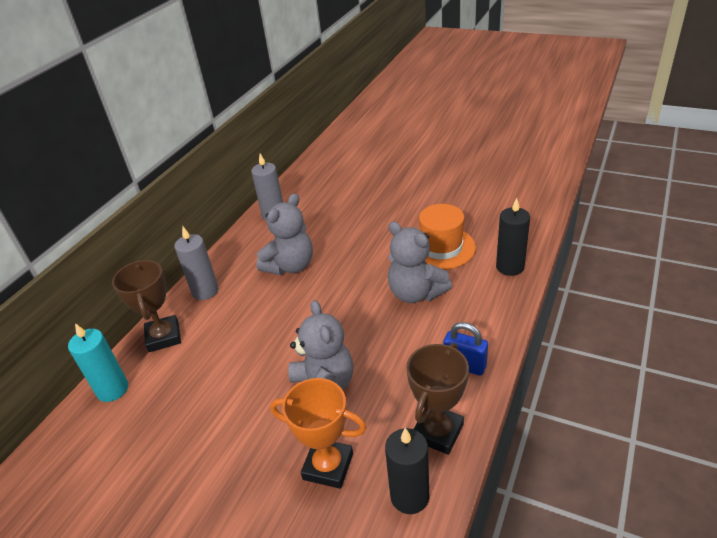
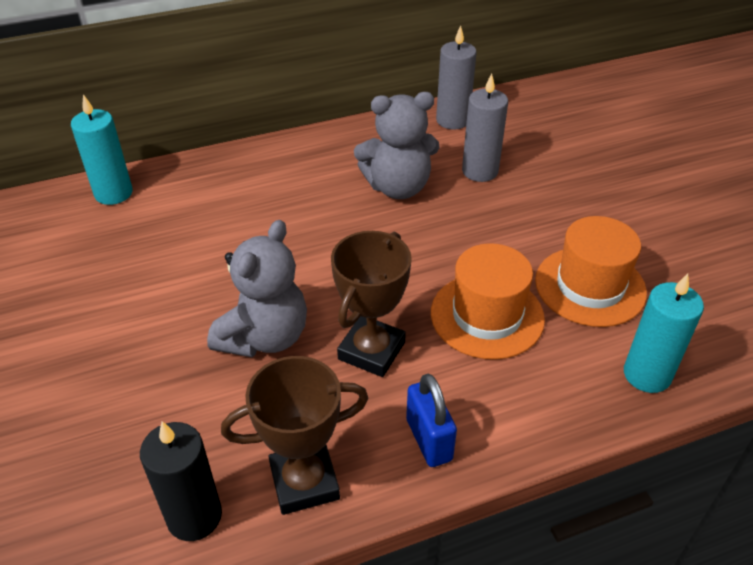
camera: 40 degrees right, 5 degrees up
brown trophy [112,260,181,352] -> brown trophy moved to [331,231,412,377]
grey candle [174,227,219,300] -> grey candle moved to [462,73,508,182]
orange trophy [270,378,367,489] -> none
grey teddy bear [388,222,452,303] -> orange hat [431,243,545,360]
black candle [496,198,530,276] -> turquoise candle [624,274,704,393]

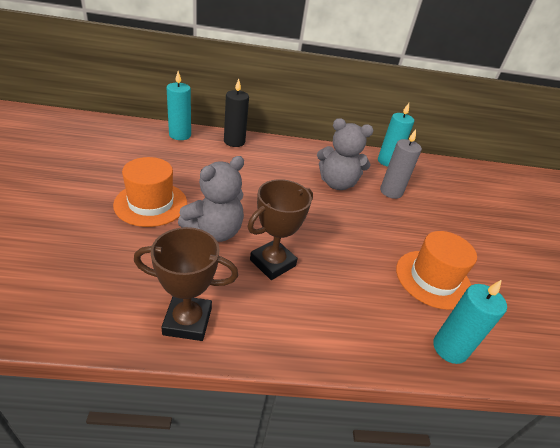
camera: 15 degrees right, 5 degrees down
black candle [140,421,222,541] -> black candle moved to [224,79,249,147]
blue padlock [406,374,457,467] -> none
orange hat [431,243,545,360] -> orange hat moved to [113,157,187,227]
grey candle [436,25,477,130] -> turquoise candle [378,103,414,167]

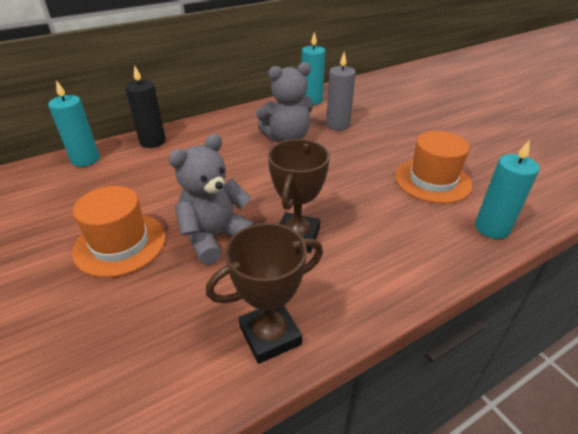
camera: 25 degrees left, 0 degrees up
grey teddy bear [178,156,244,242] -> grey teddy bear turned 150 degrees counterclockwise [168,134,257,265]

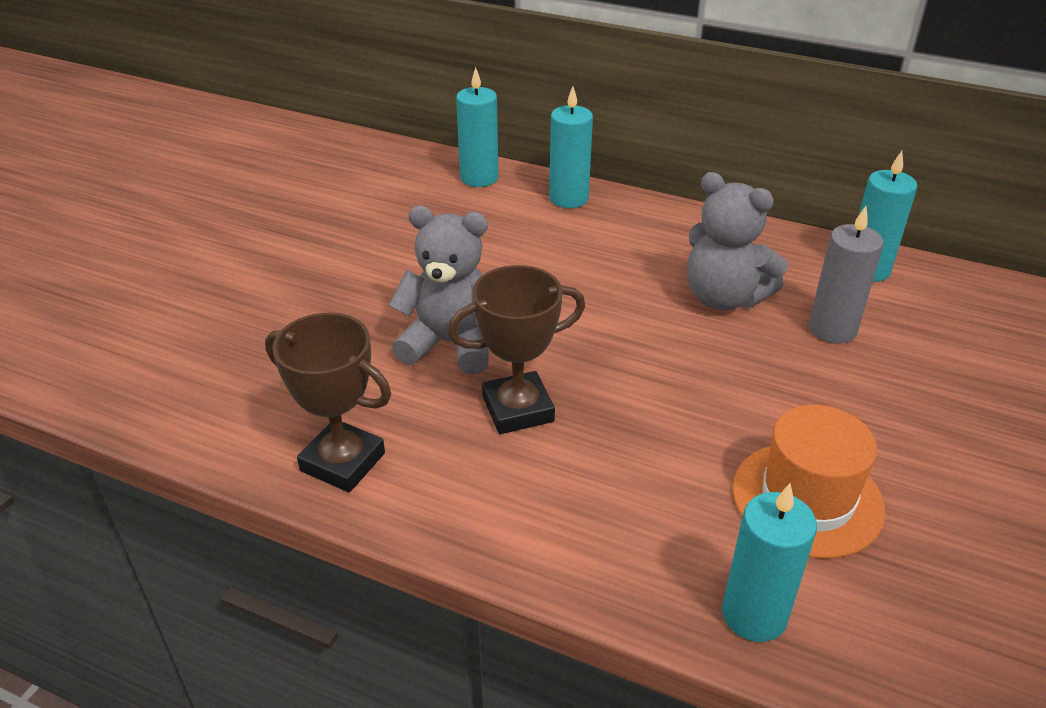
camera: 55 degrees right, 0 degrees up
orange hat [72,186,166,278] -> none
black candle [125,65,166,148] -> turquoise candle [549,86,593,208]

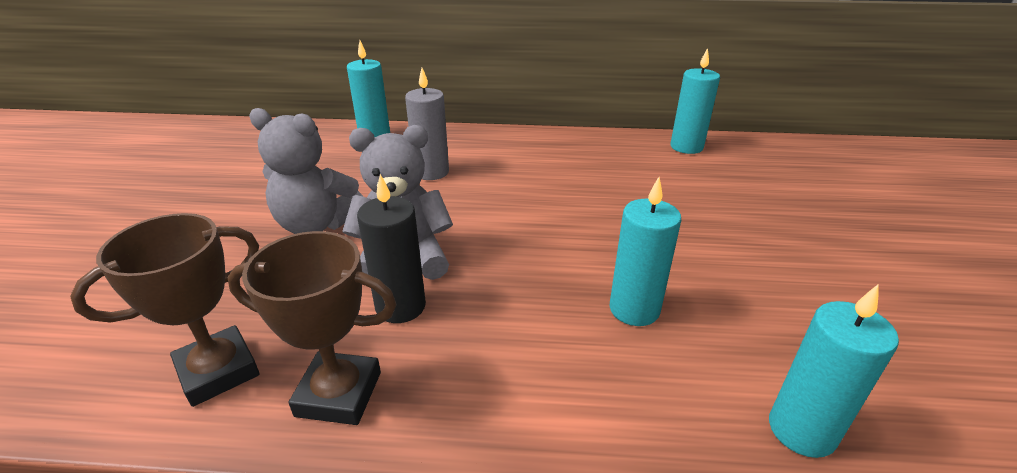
camera: 20 degrees left, 5 degrees down
brown trophy [448,265,585,434] -> brown trophy moved to [70,213,260,407]
turquoise candle [549,86,593,208] -> turquoise candle moved to [610,177,681,326]
grey teddy bear [687,172,788,310] -> grey teddy bear moved to [249,108,364,234]
orange hat [732,405,885,559] -> none
grey candle [809,206,884,344] -> grey candle moved to [405,68,449,180]
none -> black candle [357,174,426,323]

